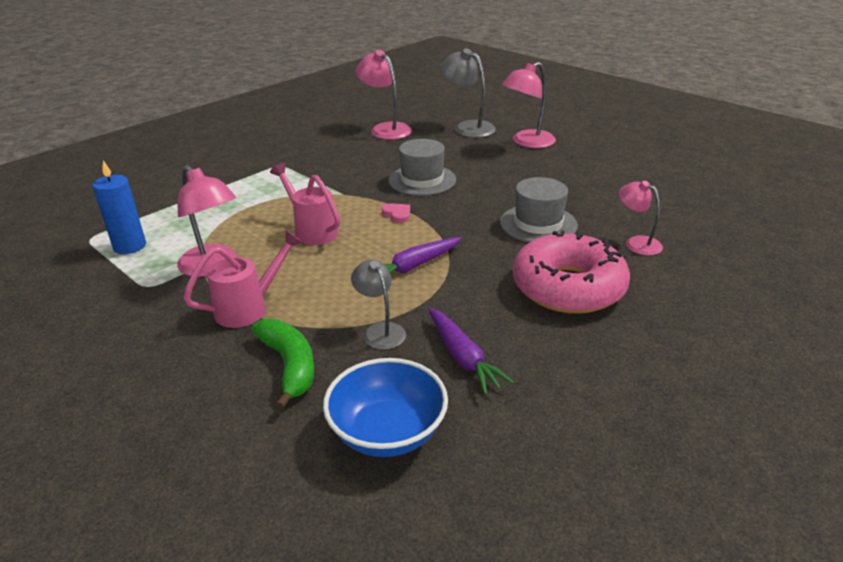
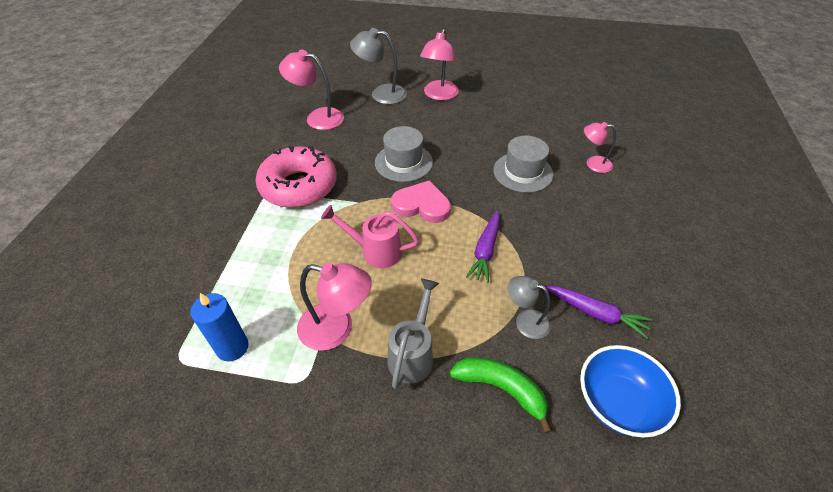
camera: 35 degrees left, 15 degrees up
pink watering can [184,230,303,328] -> grey watering can [387,279,439,389]
pink heart [382,203,410,223] -> pink heart [391,180,451,223], size x2.05
pink donut [513,231,630,314] -> pink donut moved to [255,146,337,208]

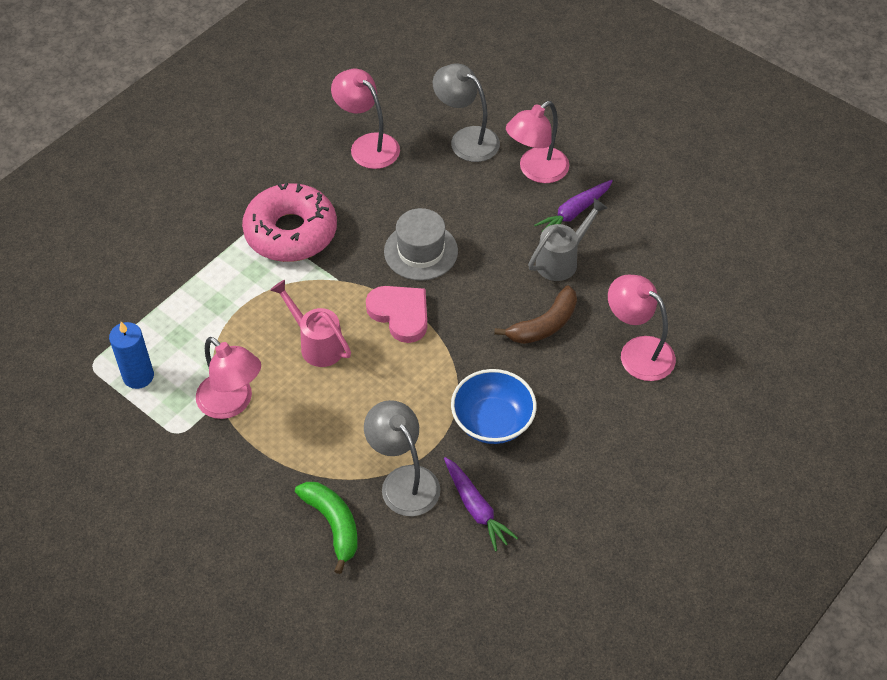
camera: 30 degrees right, 5 degrees up
grey watering can [387,279,439,389] -> grey watering can moved to [528,198,607,281]
purple carrot [466,210,500,283] -> purple carrot moved to [534,180,613,231]
grey hat [493,136,554,193] -> brown banana [494,286,577,344]
grey lamp [508,276,551,339] -> grey lamp [364,400,440,516], size x1.59
blue bowl [580,345,681,438] -> blue bowl moved to [451,369,537,444]
pink lamp [584,122,616,173] -> pink lamp [608,275,676,381], size x1.59

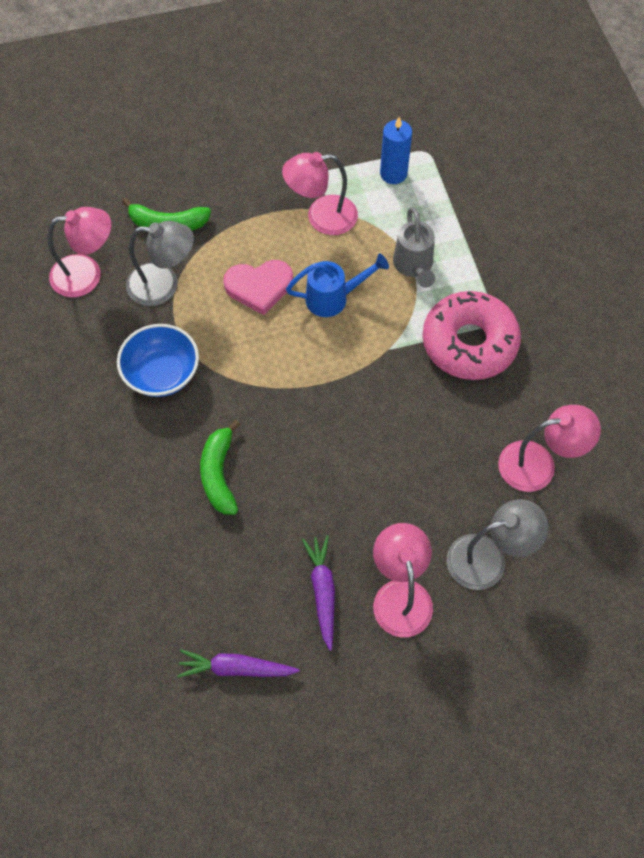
camera: 125 degrees right, 10 degrees up
pink watering can [270,280,351,367] -> blue watering can [286,254,389,317]
pink heart [366,286,427,343] -> pink heart moved to [223,260,293,315]
grey hat [384,208,458,281] -> none
purple carrot [444,457,518,551] -> purple carrot moved to [177,649,299,678]
brown banana [494,286,577,344] -> green banana [200,420,240,515]
grey watering can [528,198,607,281] -> grey watering can moved to [393,207,435,288]
pink lamp [608,275,676,381] -> pink lamp moved to [47,207,111,297]

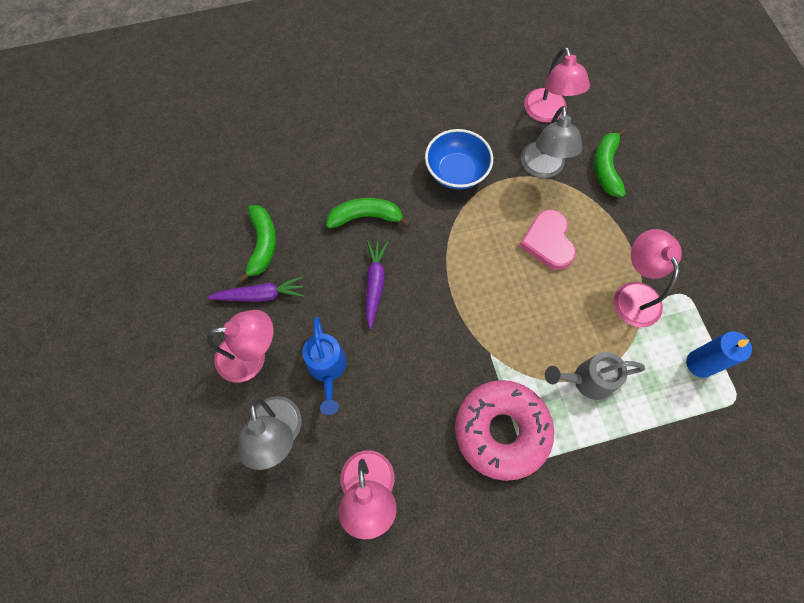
camera: 90 degrees right, 5 degrees up
purple carrot [177,649,299,678] -> purple carrot moved to [366,240,388,329]
blue watering can [286,254,389,317] -> blue watering can moved to [303,316,347,415]
none -> green banana [238,205,276,283]

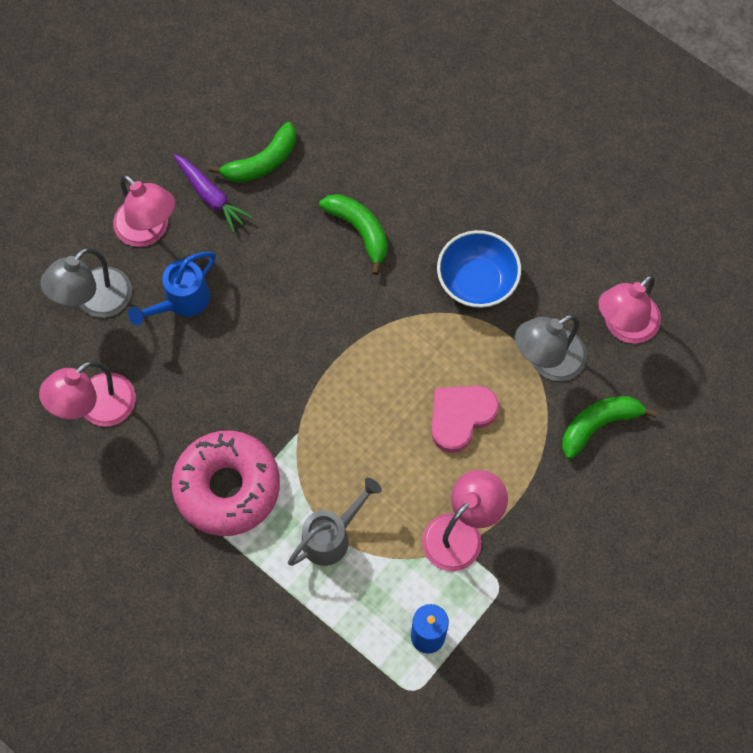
camera: 55 degrees right, 0 degrees up
purple carrot [366,240,388,329] -> none
grey watering can [545,352,645,400] -> grey watering can turned 90 degrees clockwise [288,478,382,566]

